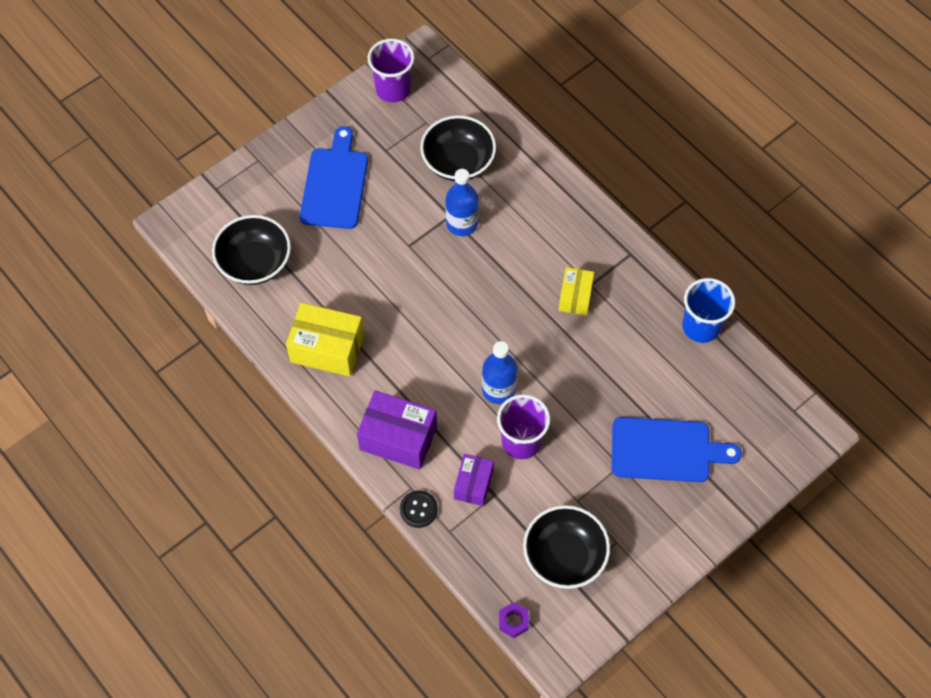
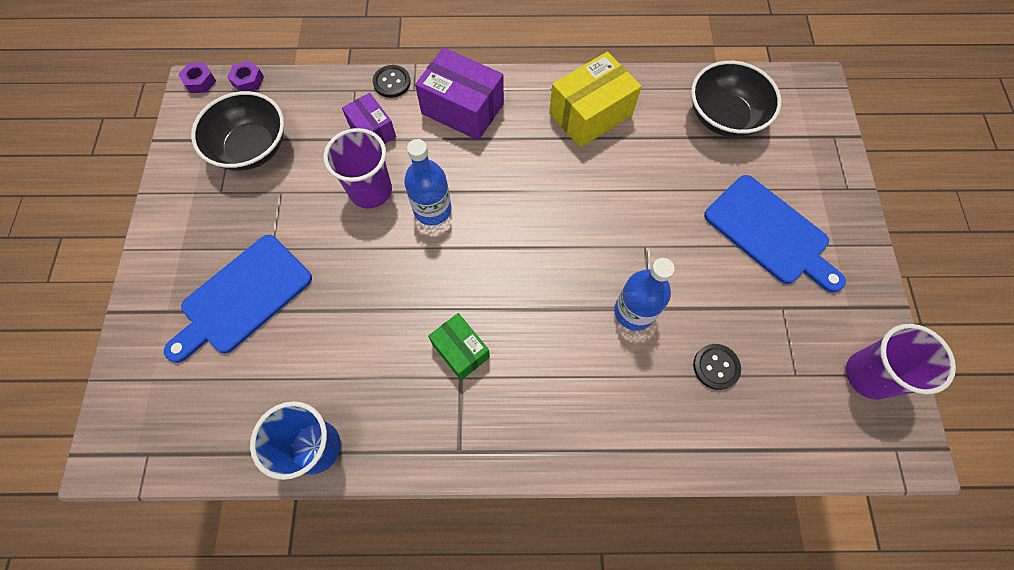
camera: 130 degrees right, 5 degrees up
purple box [357,390,437,469] -> purple box turned 60 degrees clockwise [415,47,504,140]
black bowl [420,115,496,181] -> black button [693,344,741,390]
yellow box [559,267,594,316] -> green box [428,313,490,380]
none -> purple nut [178,62,216,93]

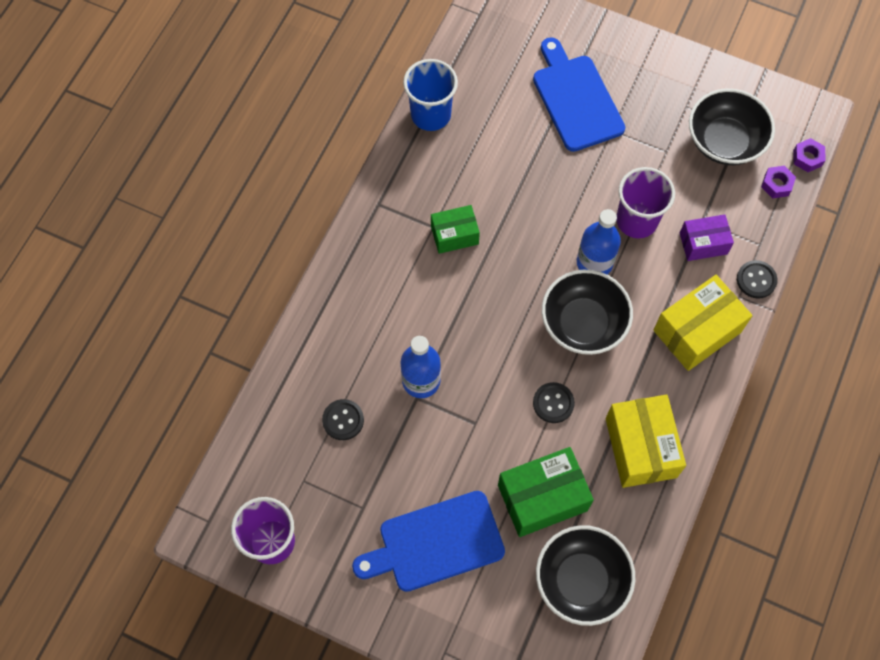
camera: 115 degrees right, 0 degrees up
purple nut [178,62,216,93] -> purple nut moved to [761,166,796,198]
purple box [415,47,504,140] -> yellow box [653,275,752,371]
none -> green box [498,447,594,537]
none -> black button [533,382,575,423]
none -> black bowl [542,270,633,355]

